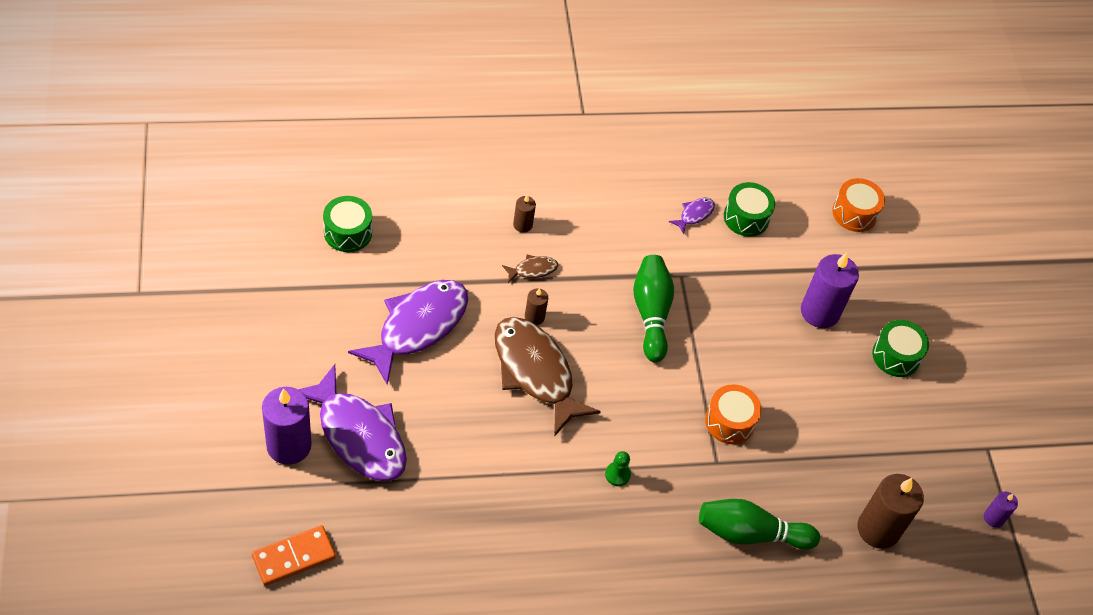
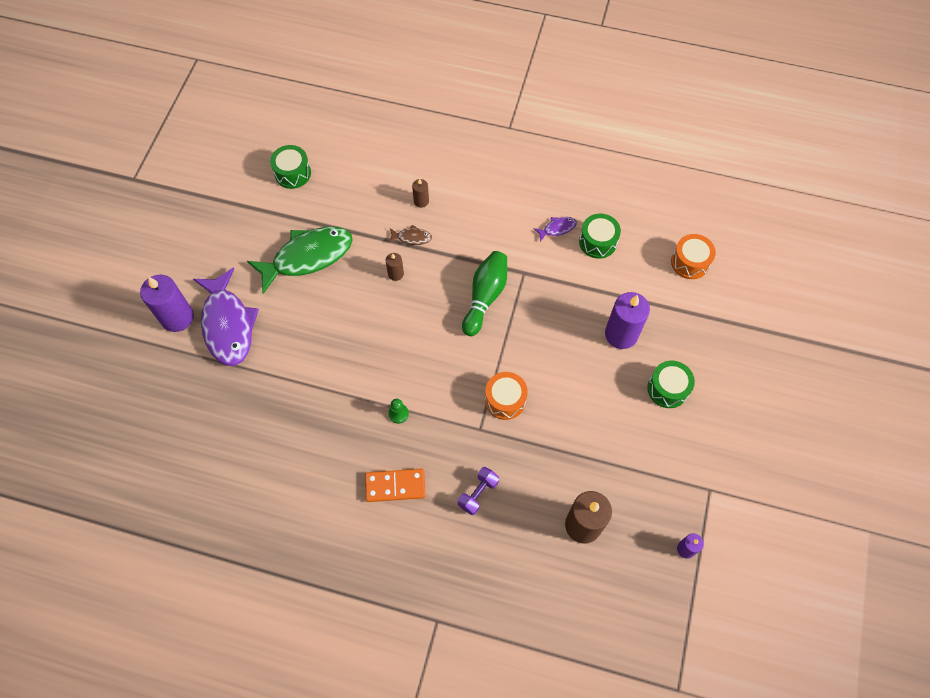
camera: 30 degrees right, 10 degrees up
orange domino [252,525,336,586] -> orange domino moved to [365,469,426,502]
purple fish [348,280,468,385] -> green fish [247,227,353,294]
brown fish [495,317,601,437] -> none
green bowling pin [699,499,820,550] -> purple dumbbell [458,467,499,515]

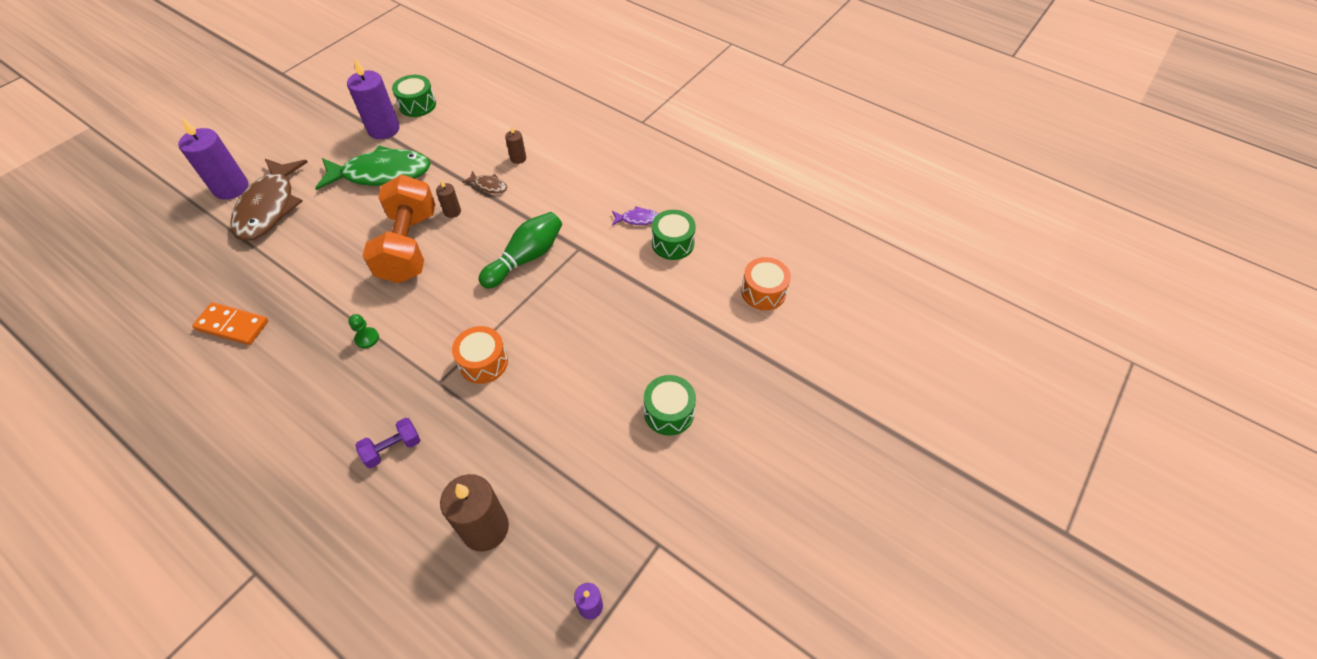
camera: 20 degrees right, 10 degrees down
purple fish [193,267,259,366] -> brown fish [230,159,308,241]
orange domino [365,469,426,502] -> orange domino moved to [192,302,268,345]
purple candle [605,292,650,349] -> purple candle moved to [347,59,400,139]
none -> orange dumbbell [362,175,435,283]

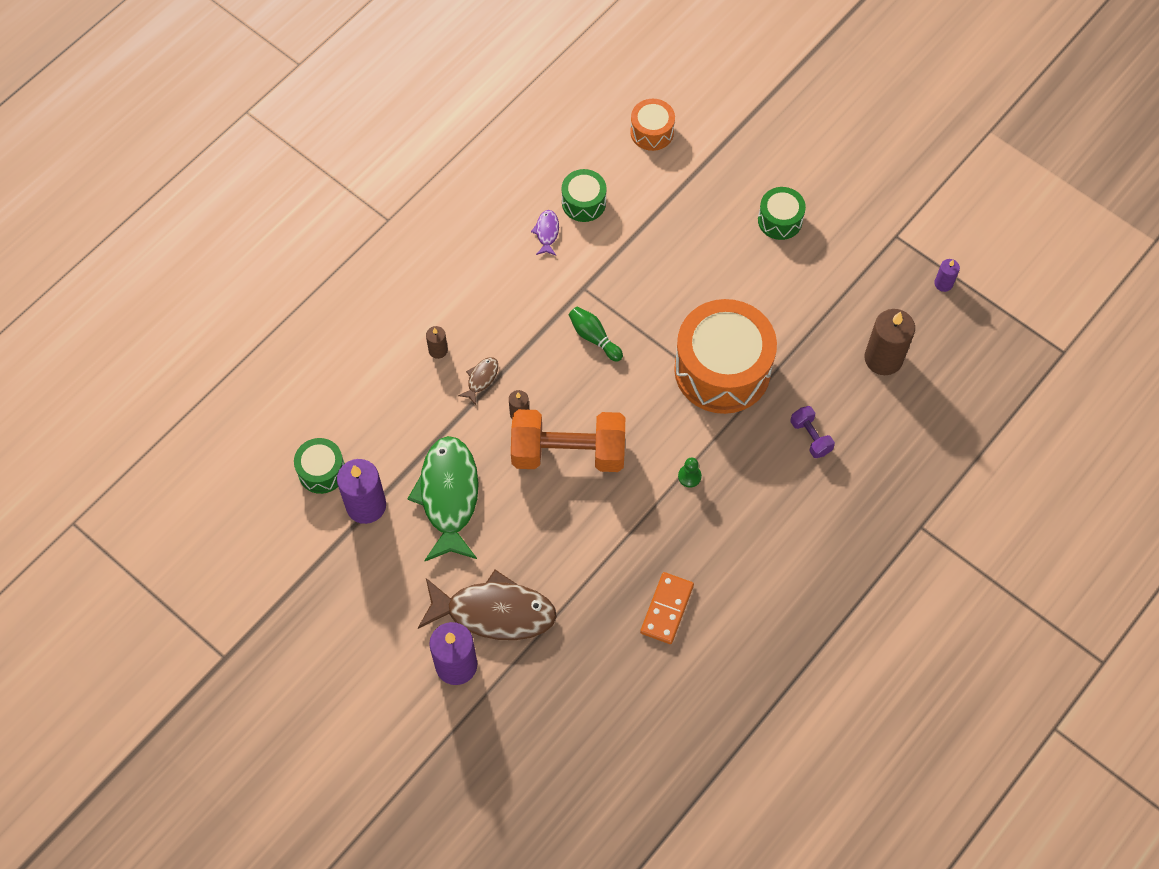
camera: 85 degrees left, 10 degrees up
orange drum [452,326,508,384] -> orange drum [674,299,777,414], size x2.08
green bowling pin [479,212,562,289] -> green bowling pin [569,307,623,362], size x0.65

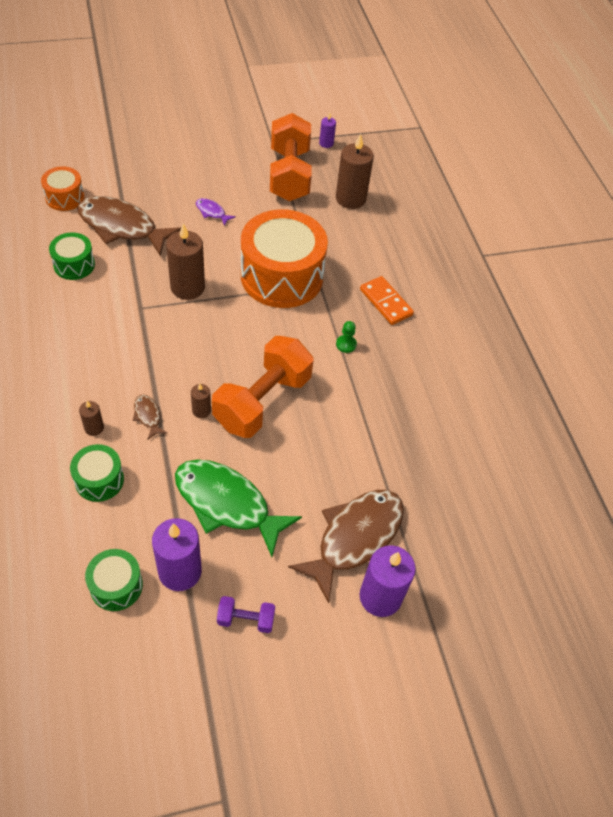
camera: 60 degrees left, 10 degrees down
purple fish [531,210,559,255] -> purple fish moved to [196,198,236,226]
green bowling pin [569,307,623,362] -> none
orange domino [640,572,694,644] -> orange domino moved to [360,276,414,325]
green drum [758,187,806,240] -> green drum moved to [70,444,124,502]
purple dumbbell [790,406,835,458] -> purple dumbbell moved to [217,596,275,633]
none -> brown fish [77,196,181,256]
none -> brown candle [166,223,205,300]
none -> orange dumbbell [270,113,312,201]

